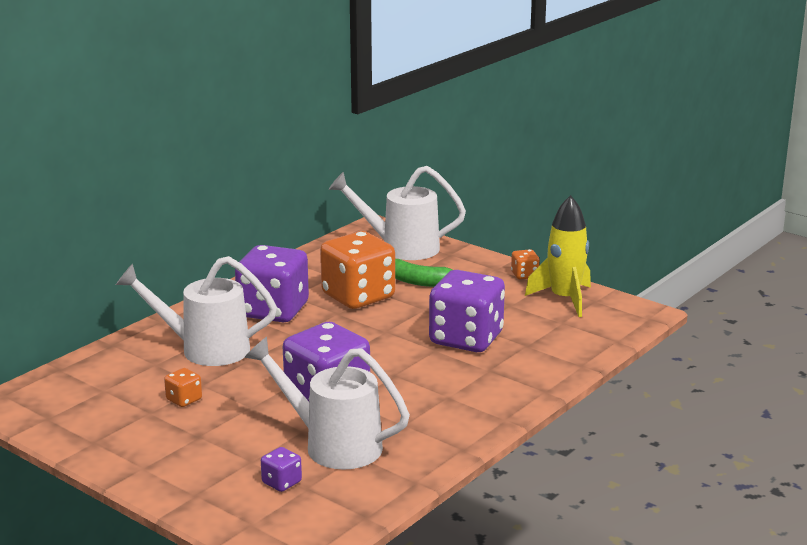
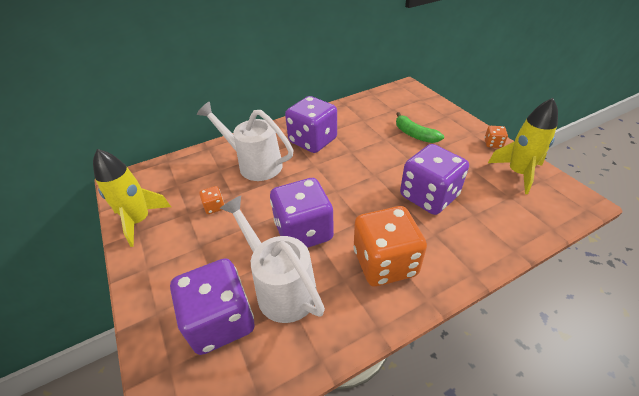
camera: 25 degrees right, 20 degrees up
purple dice [261,447,302,492] -> purple dice [170,258,254,355], size x2.38
orange dice [320,231,395,309] -> orange dice moved to [354,206,427,286]
white watering can [329,166,466,260] -> none
none -> yellow rocket [93,149,171,247]

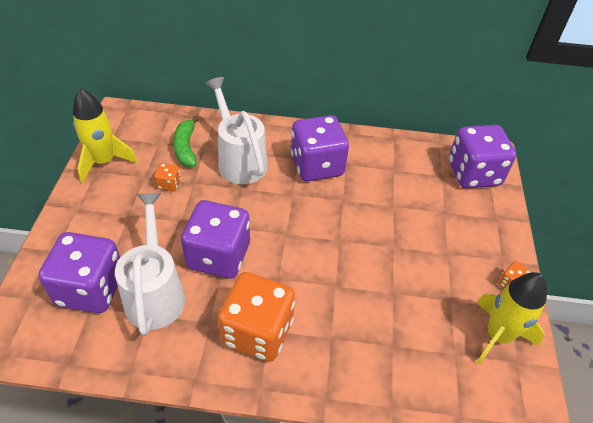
camera: 30 degrees right, 5 degrees up
green banana [396,112,444,143] -> green banana moved to [173,116,199,167]
purple dice [400,144,469,215] -> purple dice moved to [449,125,516,188]

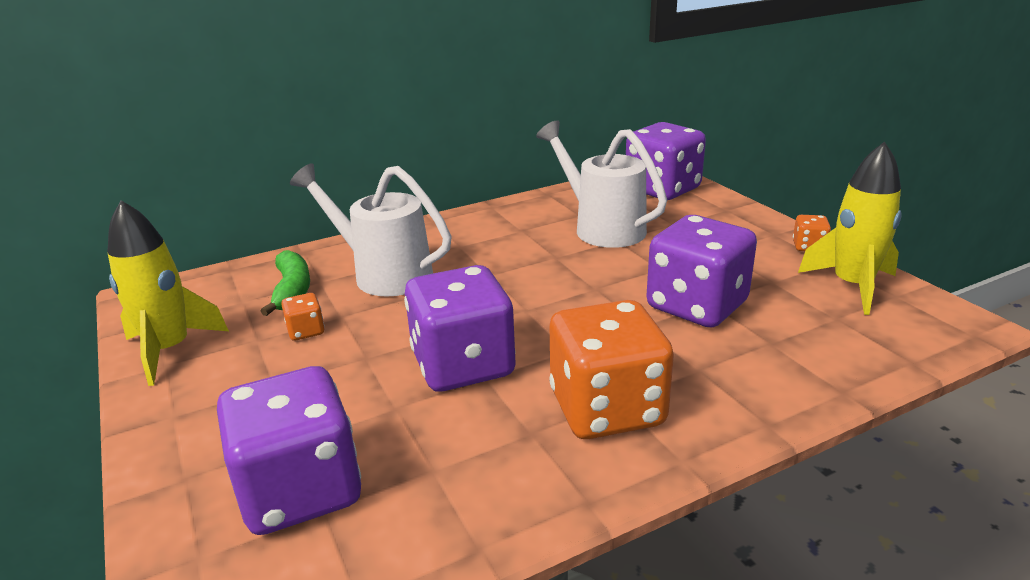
camera: 30 degrees left, 20 degrees down
white watering can [115,193,185,336] -> white watering can moved to [536,120,667,248]
green banana [173,116,199,167] -> green banana turned 150 degrees counterclockwise [261,250,310,316]
purple dice [291,115,349,182] -> purple dice moved to [646,215,757,328]

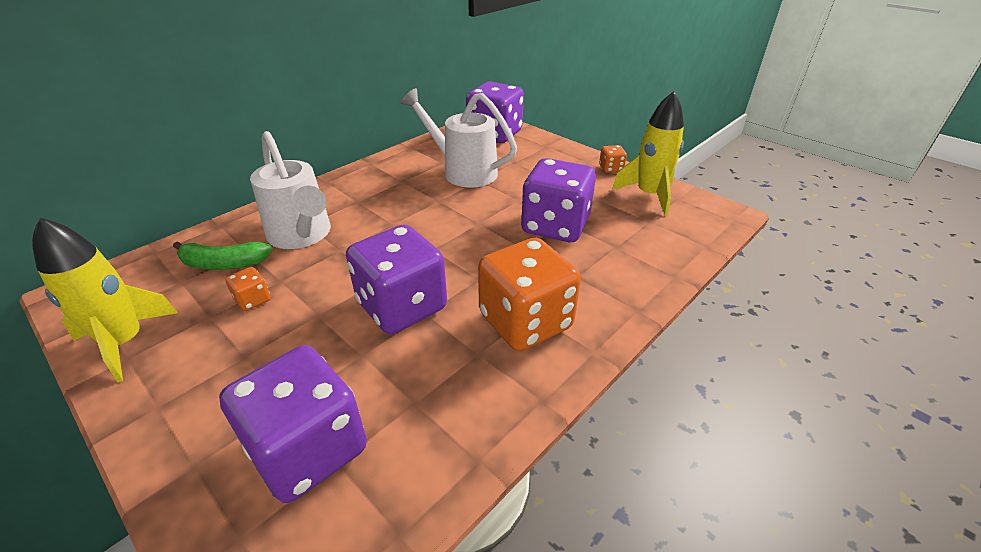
camera: 20 degrees left, 10 degrees up
green banana [261,250,310,316] -> green banana turned 120 degrees clockwise [173,242,273,269]
white watering can [290,163,452,296] -> white watering can turned 135 degrees counterclockwise [250,131,331,249]

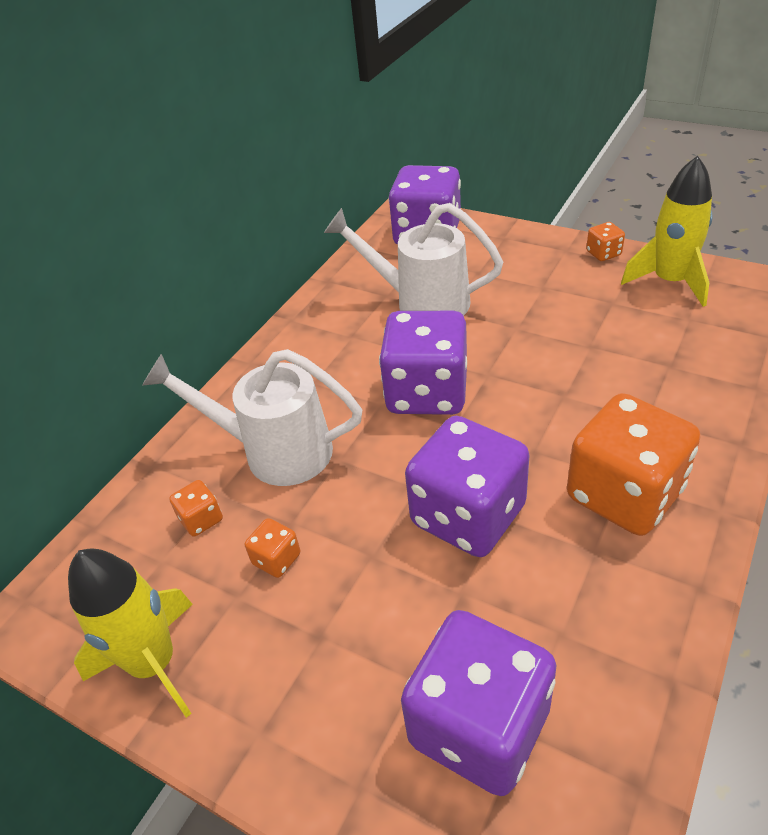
camera: 10 degrees left, 5 degrees up
green banana [173,242,273,269] -> orange dice [169,480,223,536]
white watering can [250,131,331,249] -> white watering can turned 150 degrees clockwise [142,349,363,486]
purple dice [521,158,596,242] -> purple dice moved to [379,311,467,415]

